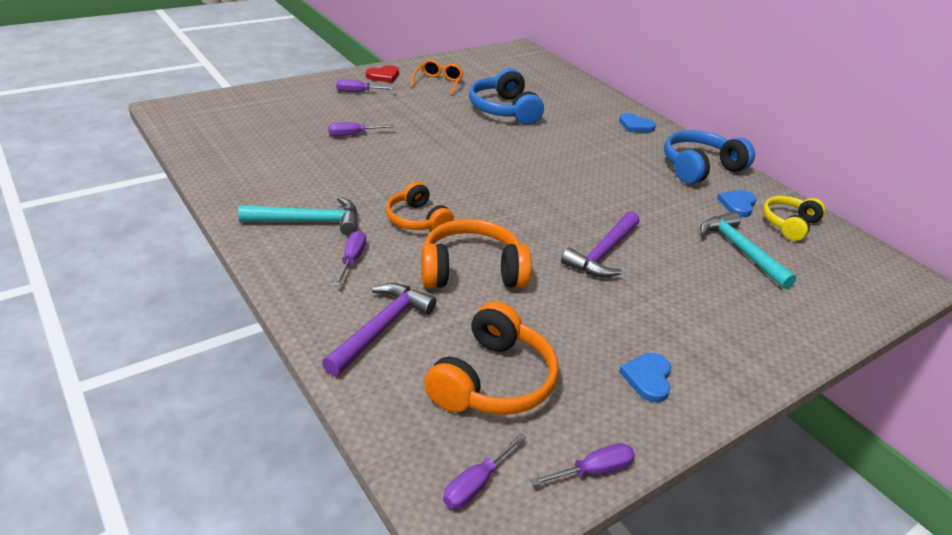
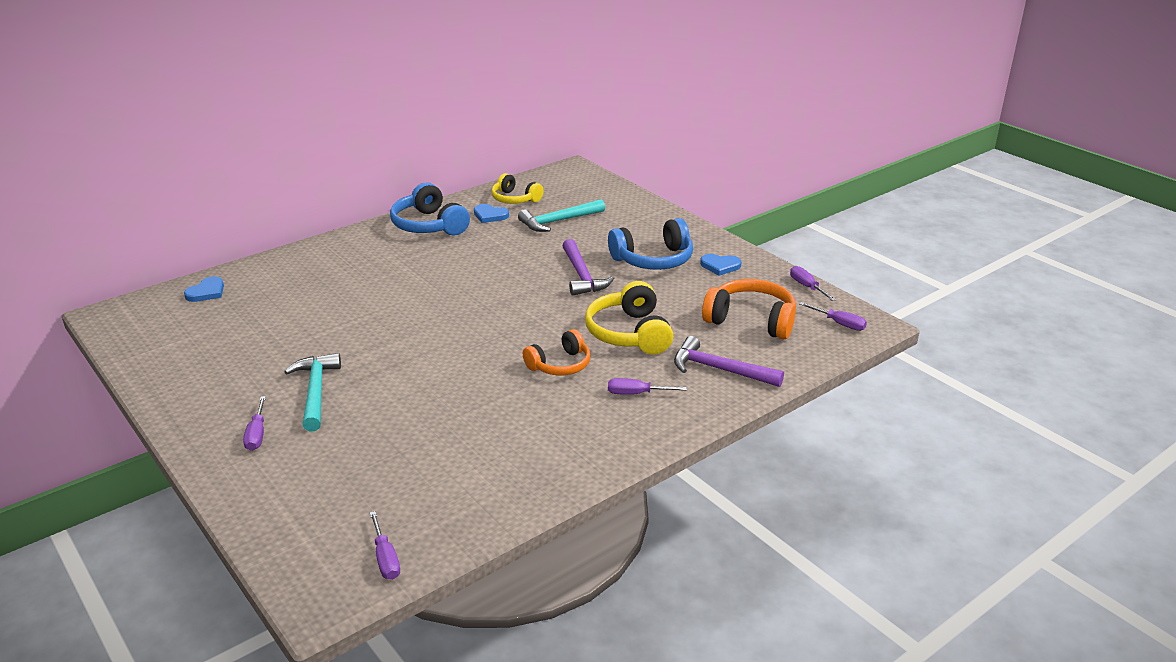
camera: 90 degrees left, 5 degrees down
turquoise hammer [238,197,358,236] -> turquoise hammer moved to [284,353,341,432]
purple screwdriver [328,122,394,136] -> purple screwdriver moved to [370,511,400,580]
red heart [366,65,399,83] -> none
orange glasses [411,60,463,95] -> none
orange headphones [421,219,532,288] -> yellow headphones [585,281,673,354]
blue headphones [469,68,544,125] -> blue headphones moved to [608,218,693,270]
purple hammer [561,211,640,277] -> purple hammer turned 45 degrees clockwise [562,239,614,296]
blue heart [619,113,656,132] -> blue heart moved to [184,276,224,302]

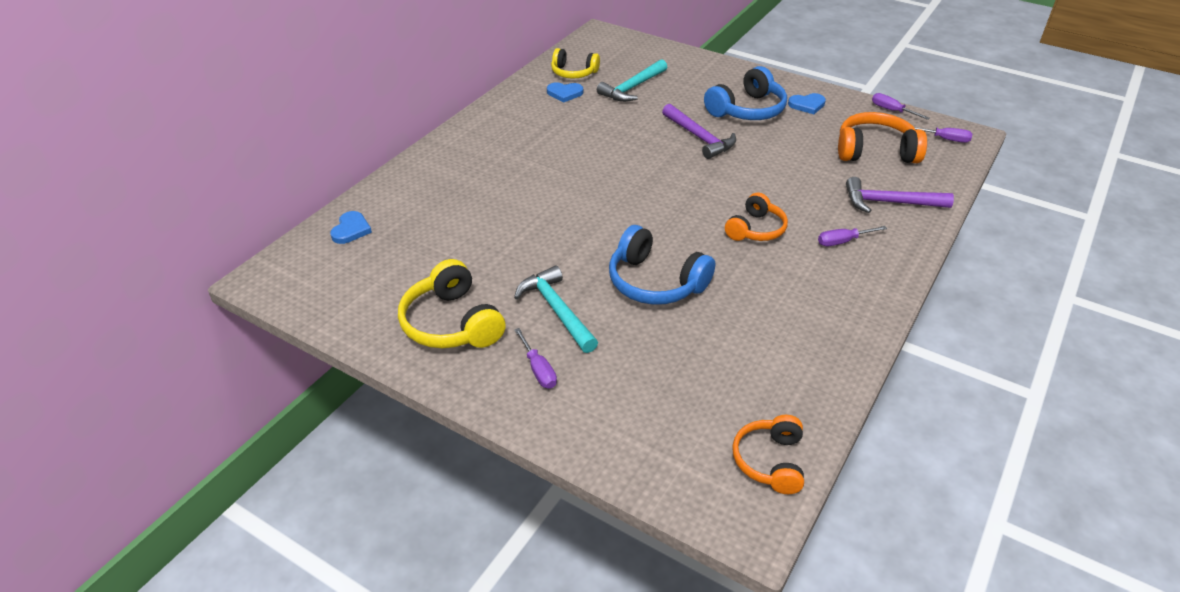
camera: 20 degrees left, 10 degrees up
purple screwdriver [370,511,400,580] -> orange headphones [732,415,804,494]
blue headphones [390,182,470,235] -> blue headphones moved to [609,225,715,305]
yellow headphones [585,281,673,354] -> yellow headphones moved to [398,259,506,348]

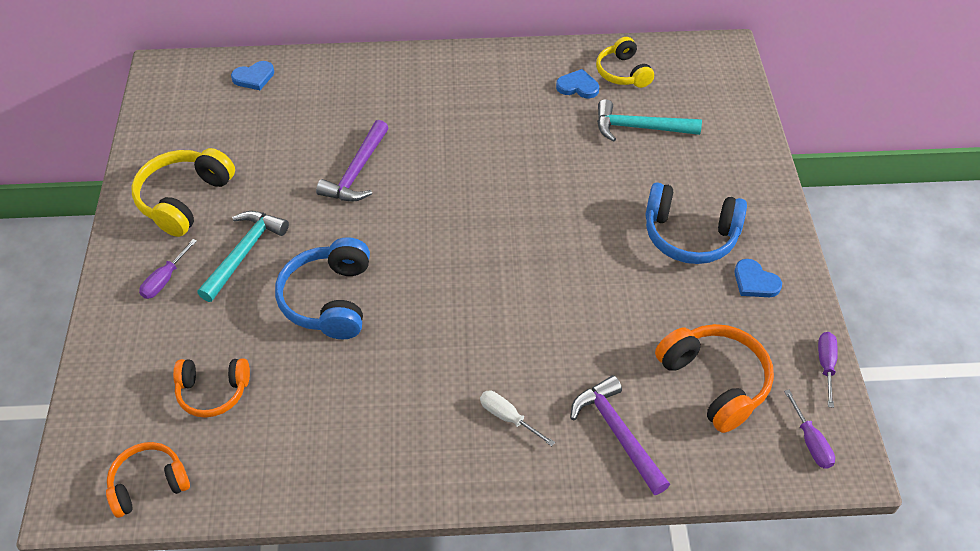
camera: 55 degrees right, 10 degrees up
blue heart [547,82,583,103] -> blue heart turned 135 degrees clockwise [556,69,599,98]
purple hammer [662,104,736,159] -> purple hammer moved to [316,120,389,202]
orange headphones [725,193,788,241] -> orange headphones moved to [173,358,250,418]
purple screwdriver [818,226,887,246] -> white screwdriver [480,391,555,446]

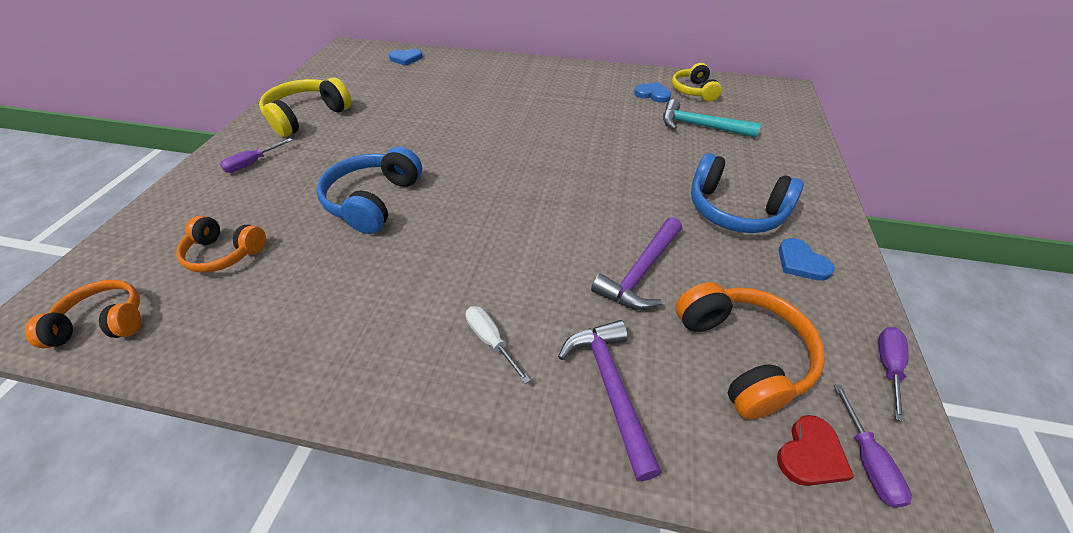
camera: 15 degrees right, 5 degrees down
turquoise hammer [197,211,289,302] -> none
purple hammer [316,120,389,202] -> purple hammer moved to [591,217,682,310]
none -> red heart [777,415,854,486]

